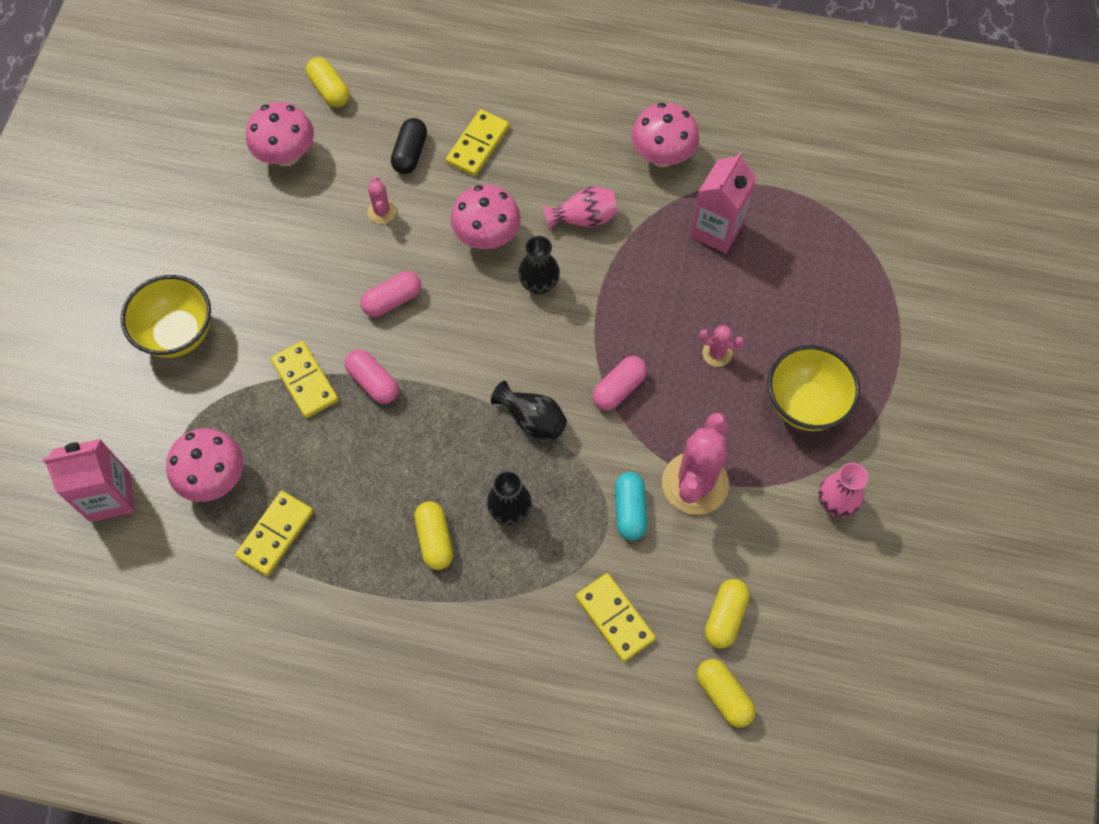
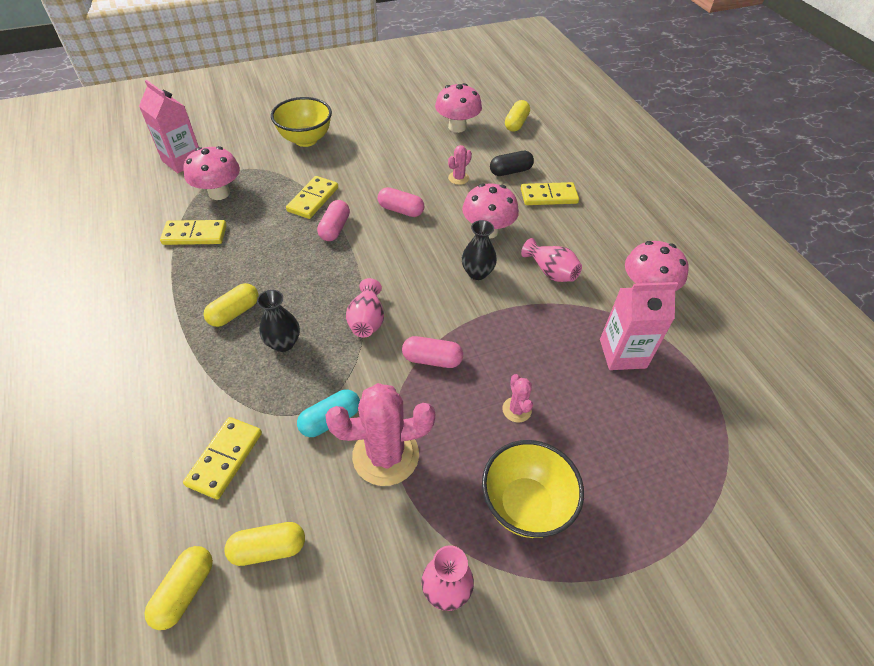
camera: 55 degrees right, 15 degrees down
black vase [491,381,567,439] -> pink vase [346,278,384,338]

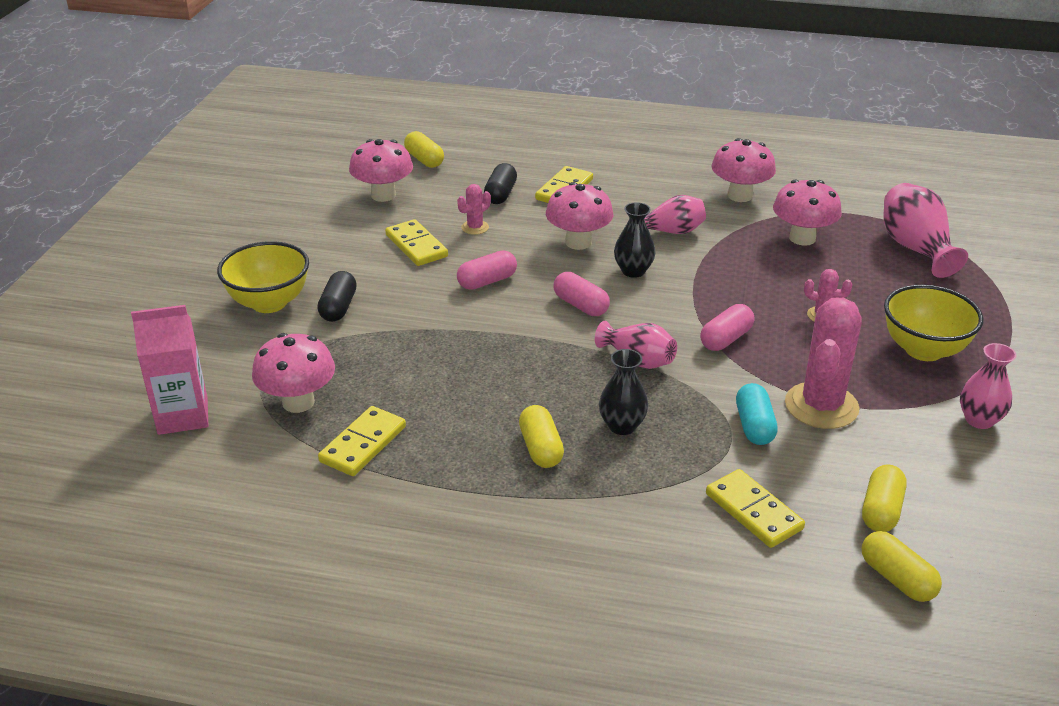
camera: 55 degrees left, 15 degrees down
yellow domino [286,176,338,219] -> yellow domino moved to [385,219,448,266]
pink capsule [317,200,350,241] -> pink capsule moved to [553,272,610,316]
pink cactus [448,145,472,185] -> pink cactus turned 60 degrees clockwise [457,184,491,235]
pink carton [600,282,678,370] -> pink mushroom [773,179,842,246]
none -> black capsule [317,271,357,322]
none -> pink vase [883,183,968,278]

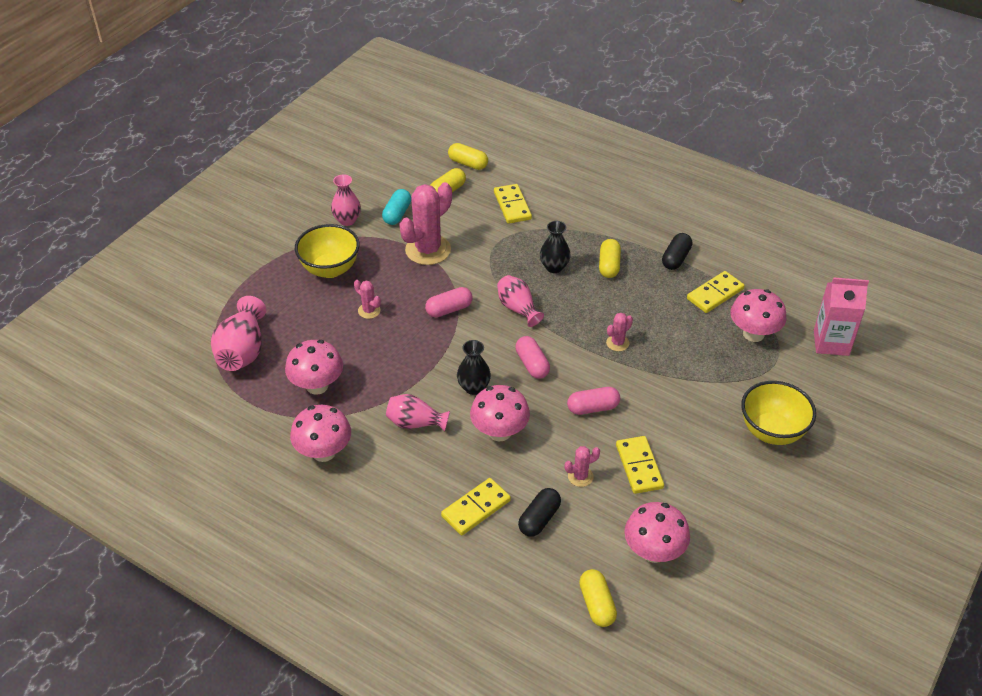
camera: 160 degrees left, 10 degrees up
black capsule [317,271,357,322] -> black capsule moved to [662,233,692,270]
turquoise capsule [736,383,778,445] -> turquoise capsule moved to [382,189,411,225]
yellow capsule [862,531,942,602] -> yellow capsule turned 45 degrees counterclockwise [448,143,488,170]
none -> pink cactus [606,313,633,351]

